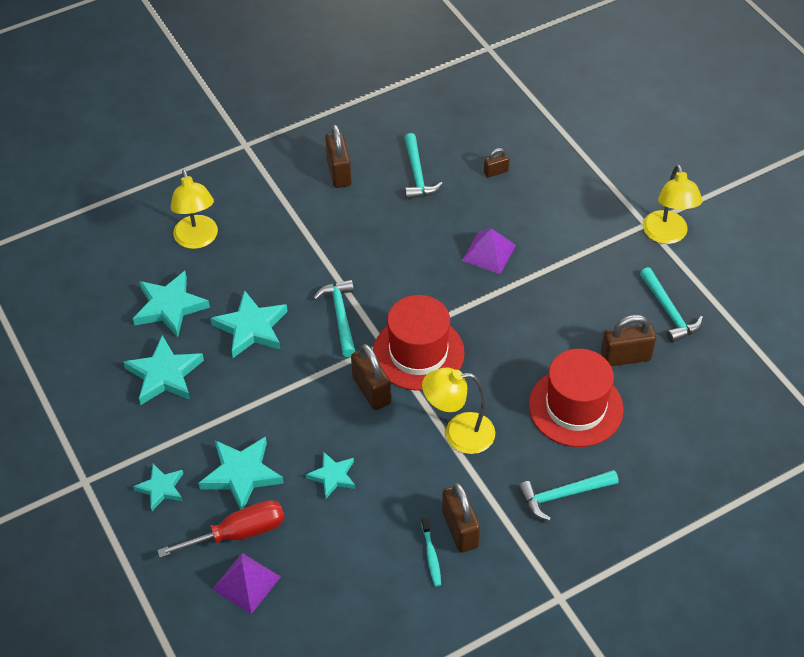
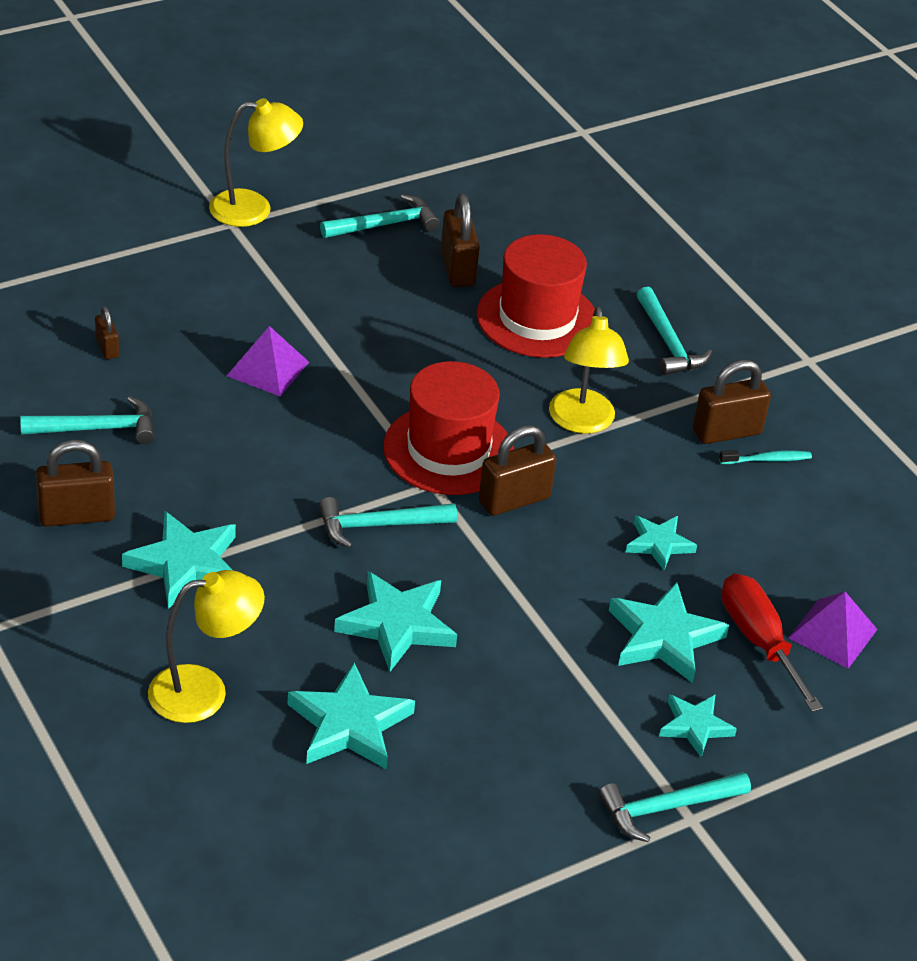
camera: 95 degrees left, 10 degrees down
turquoise star [123,335,204,405] -> turquoise star moved to [122,511,236,609]
none -> turquoise hammer [598,772,751,842]

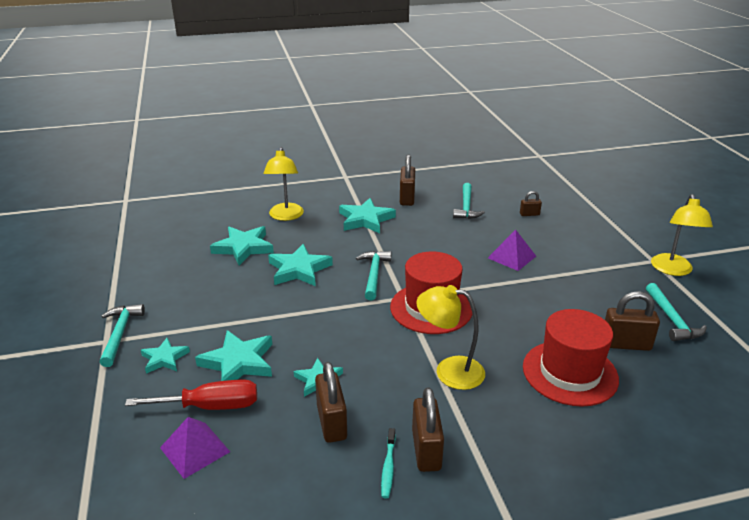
camera: 110 degrees right, 10 degrees down
brown padlock [478,425,556,516] -> brown padlock moved to [315,362,347,443]
turquoise hammer [637,287,712,375] -> none

